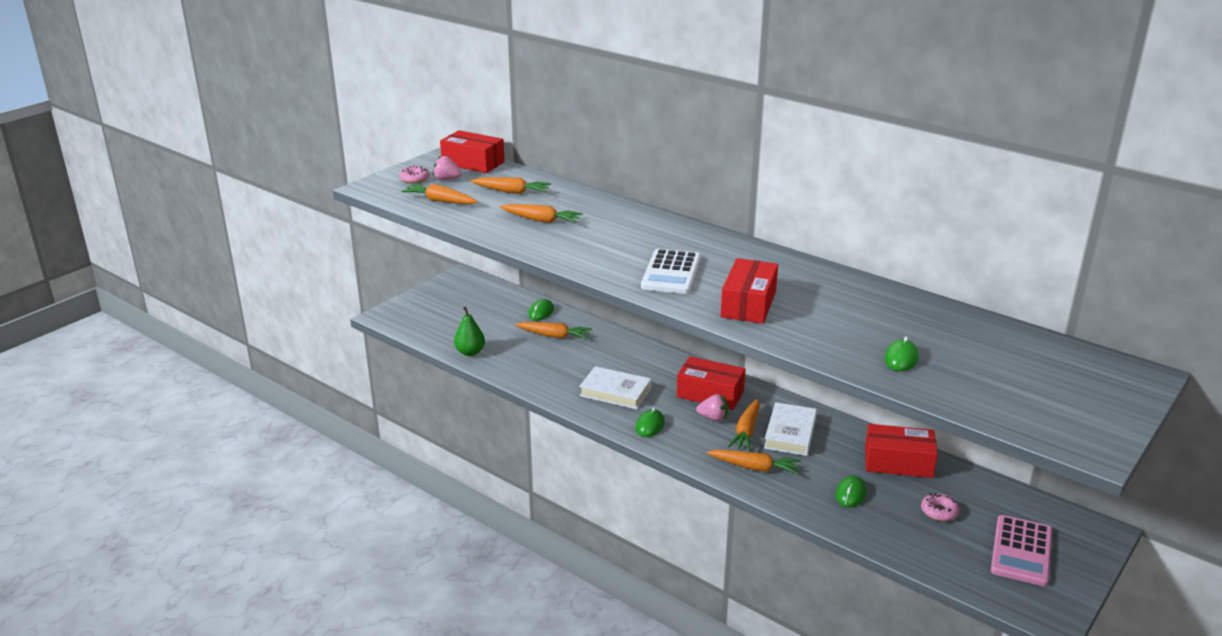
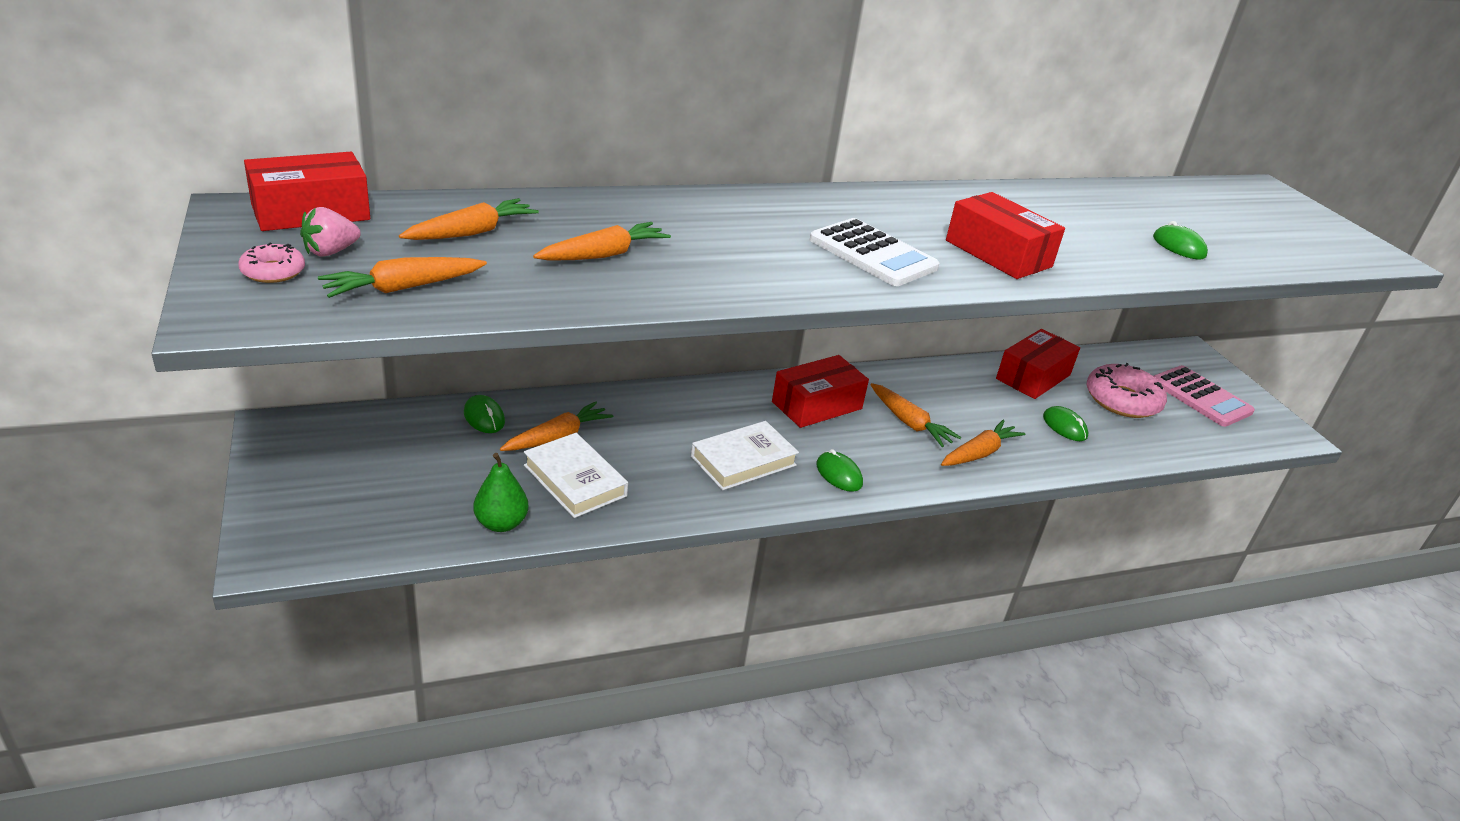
camera: 60 degrees left, 5 degrees up
pink strawberry [696,394,728,421] -> none
white book [764,402,817,456] -> white book moved to [524,433,628,518]
pink donut [921,493,959,521] -> pink donut [1087,363,1167,418], size x1.96

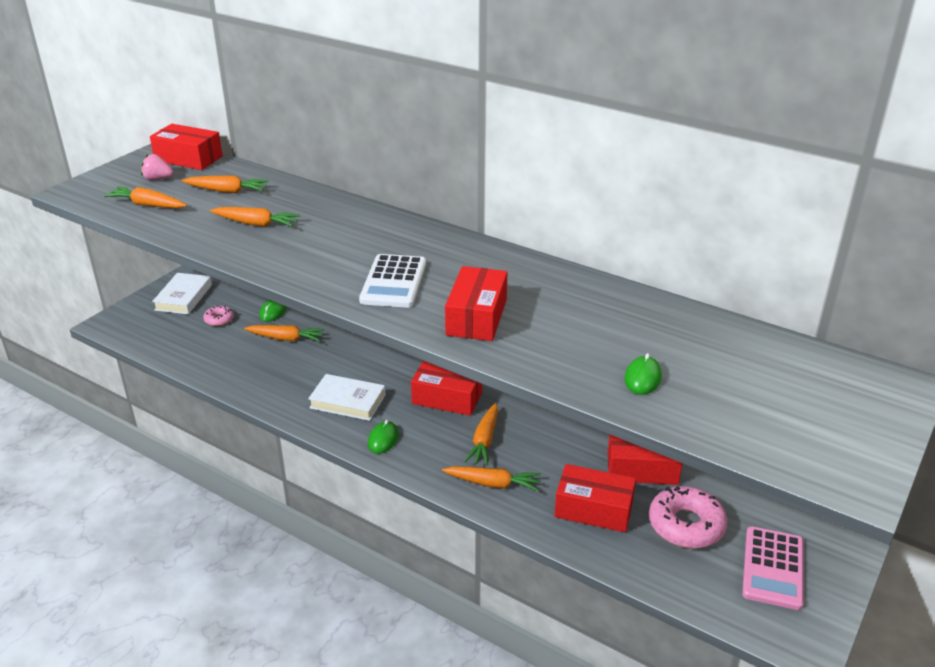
camera: 55 degrees right, 0 degrees up
pink donut [238,243,305,283] -> pink donut moved to [203,305,234,326]
green pear [474,453,529,532] -> none
white book [524,433,628,518] -> white book moved to [152,273,212,314]
green mouse [1043,406,1088,441] -> red box [555,464,636,533]

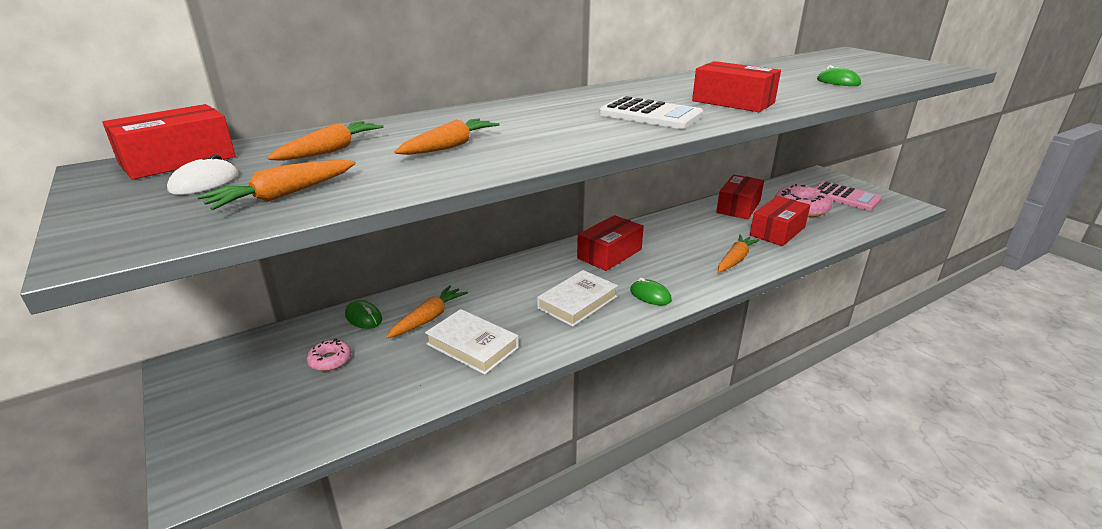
camera: 65 degrees left, 5 degrees down
pink strawberry [141,154,173,180] -> white mouse [167,154,238,195]
white book [152,273,212,314] -> white book moved to [425,309,519,375]
orange carrot [464,403,498,466] -> none

